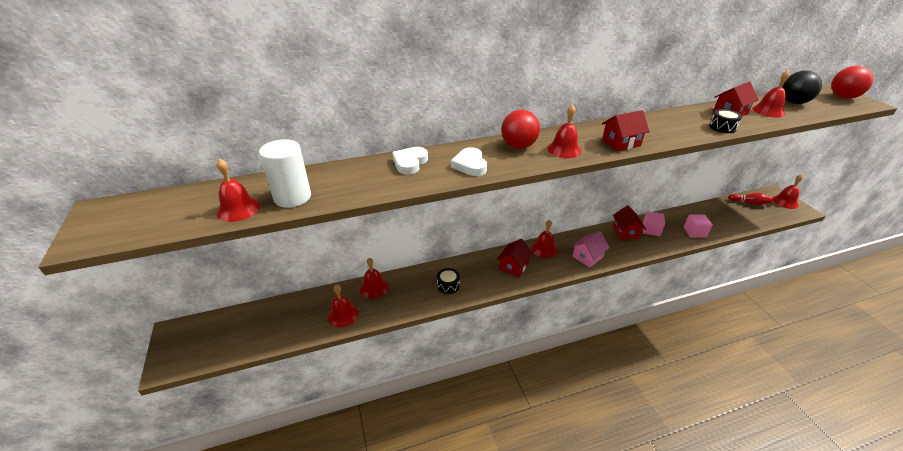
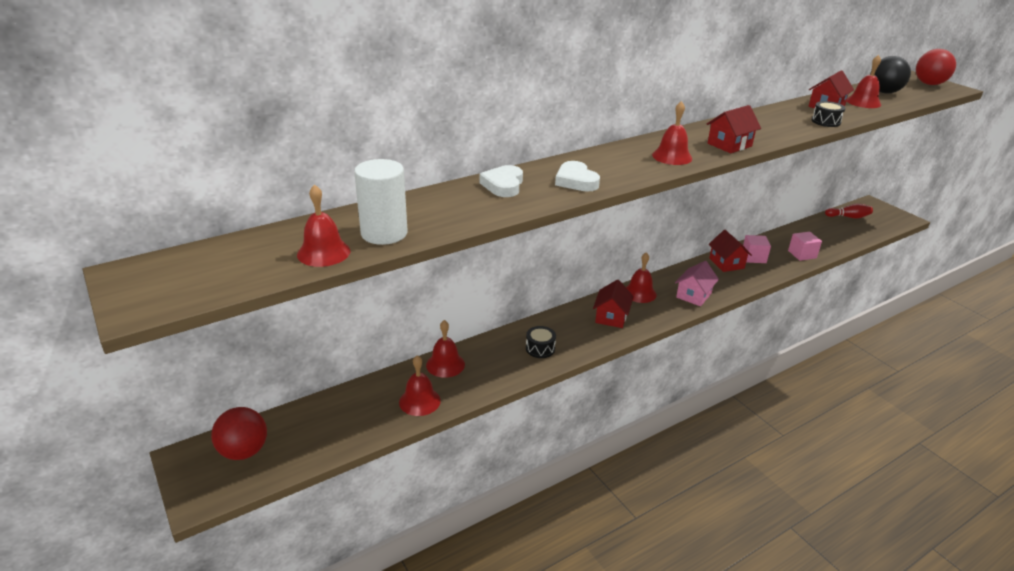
camera: 15 degrees left, 5 degrees down
red ball [501,110,540,149] -> red ball moved to [211,407,267,460]
red bell [772,174,803,209] -> none

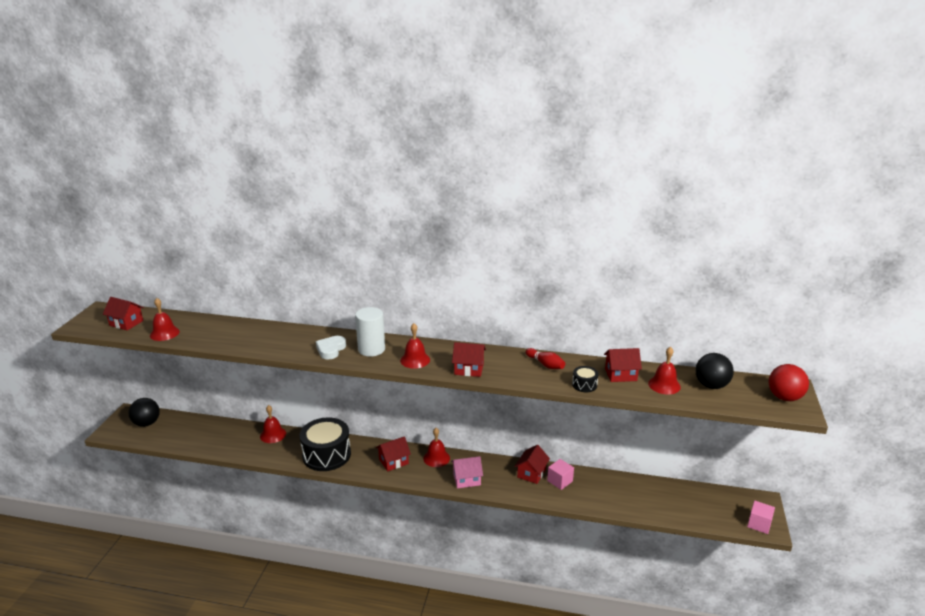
camera: 45 degrees right, 5 degrees down
red ball [211,407,267,460] -> black ball [128,398,160,427]
white cylinder [354,159,408,245] -> white cylinder moved to [355,307,385,357]
red bell [399,355,441,416] -> none
white heart [479,165,523,197] -> none
black drum [526,326,556,358] -> black drum [299,417,351,471], size x2.29
pink cube [788,232,822,261] -> pink cube moved to [747,501,775,534]
red bowling pin [825,203,873,219] -> red bowling pin moved to [526,348,565,369]
none -> red house [103,297,144,330]

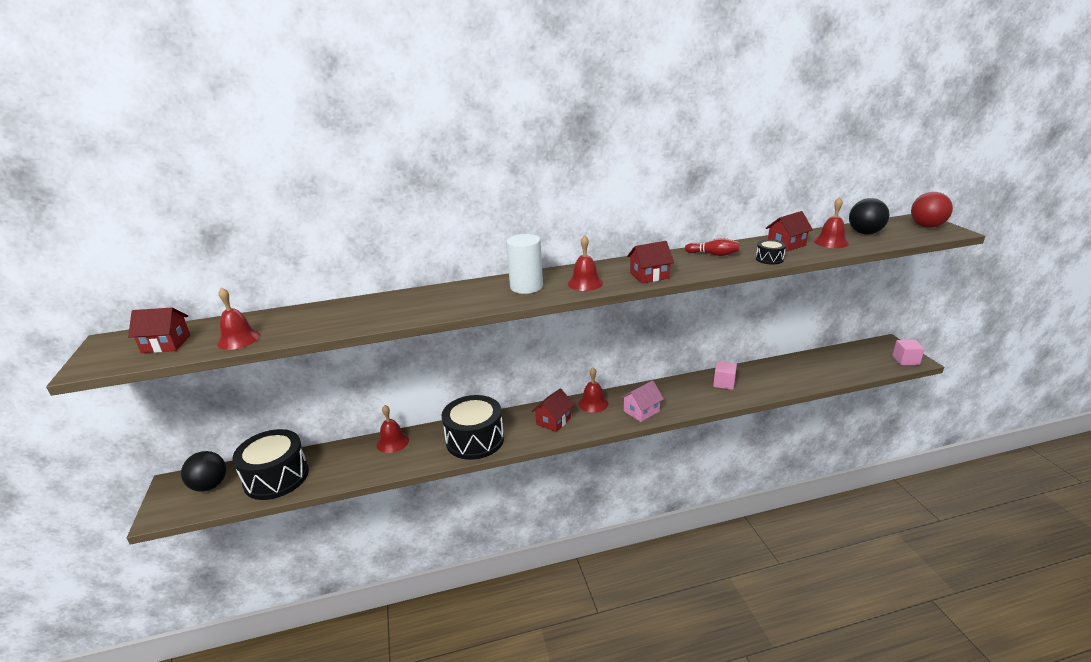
camera: 25 degrees left, 0 degrees up
white heart [316,336,346,360] -> none
red house [515,445,550,484] -> none
none -> black drum [232,429,309,500]

